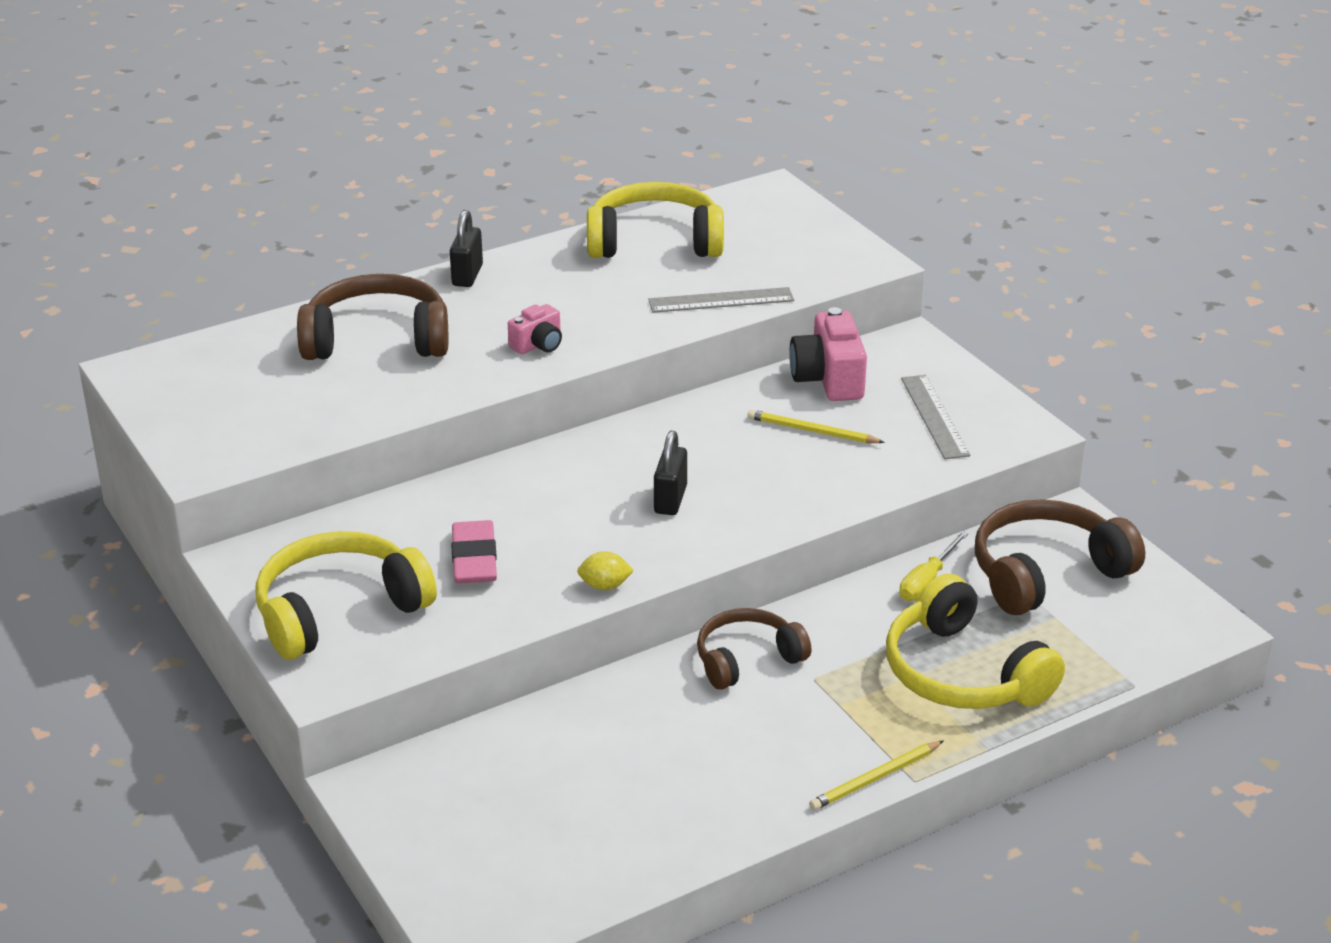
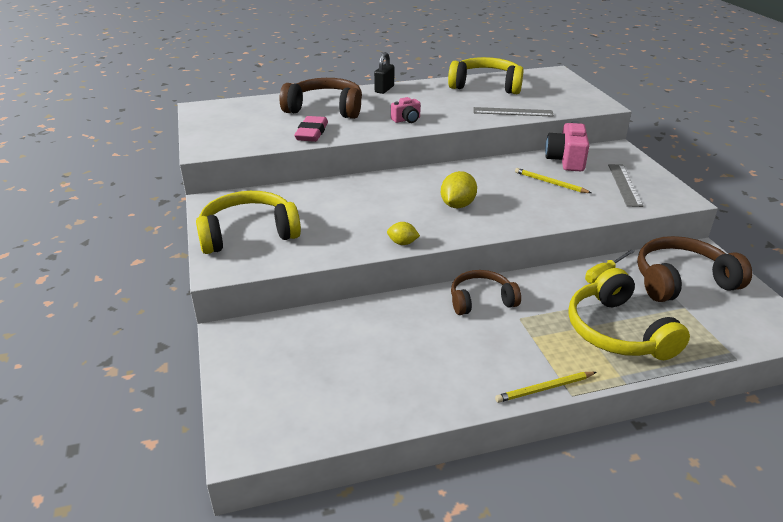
camera: 15 degrees right, 0 degrees up
pink eraser [451,520,497,584] -> pink eraser moved to [294,116,328,142]
black padlock [654,431,687,515] -> yellow lemon [441,171,477,208]

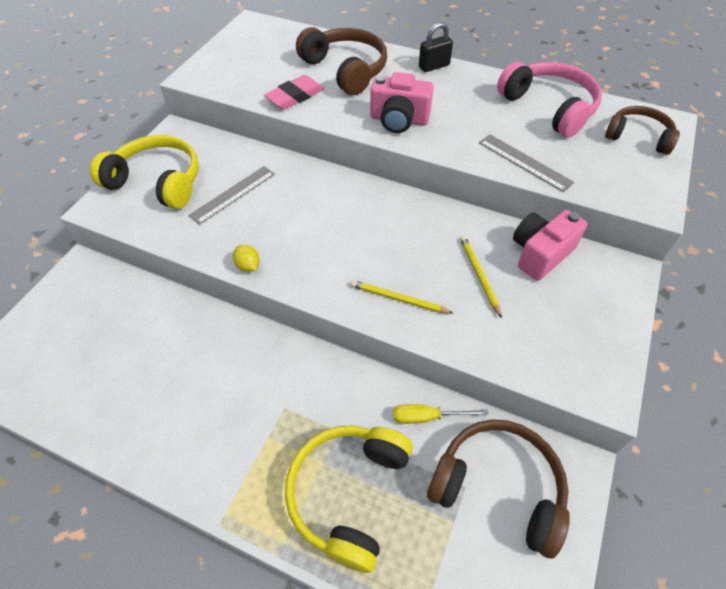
camera: 40 degrees right, 20 degrees up
pink camera [391,97,421,123] -> pink camera [370,72,434,133], size x1.73
yellow lemon [441,171,477,208] -> none
yellow headphones [448,57,524,94] -> pink headphones [497,62,602,138]
brown headphones [451,270,521,315] -> brown headphones moved to [605,106,680,155]
yellow pencil [495,372,596,403] -> yellow pencil moved to [351,280,453,314]
grey ruler [608,164,643,207] -> grey ruler moved to [188,166,275,225]

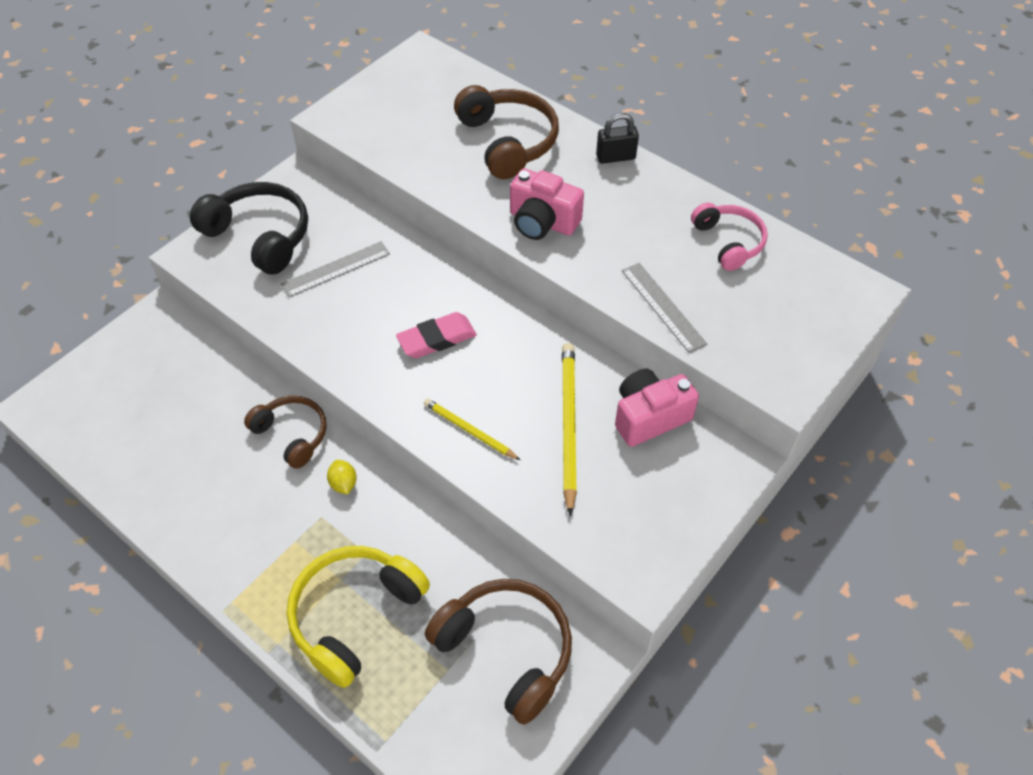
camera: 15 degrees right, 0 degrees up
yellow headphones [90,135,199,209] -> black headphones [190,182,308,275]
yellow lemon [233,245,260,272] -> yellow lemon moved to [327,460,357,495]
pink eraser [264,75,324,110] -> pink eraser moved to [396,312,477,358]
yellow screwdriver [393,404,488,424] -> none
yellow pencil [460,236,502,318] -> yellow pencil [562,343,577,516], size x1.69
pink headphones [497,62,602,138] -> pink headphones [691,203,768,271], size x0.65
brown headphones [605,106,680,155] -> brown headphones moved to [244,396,327,469]

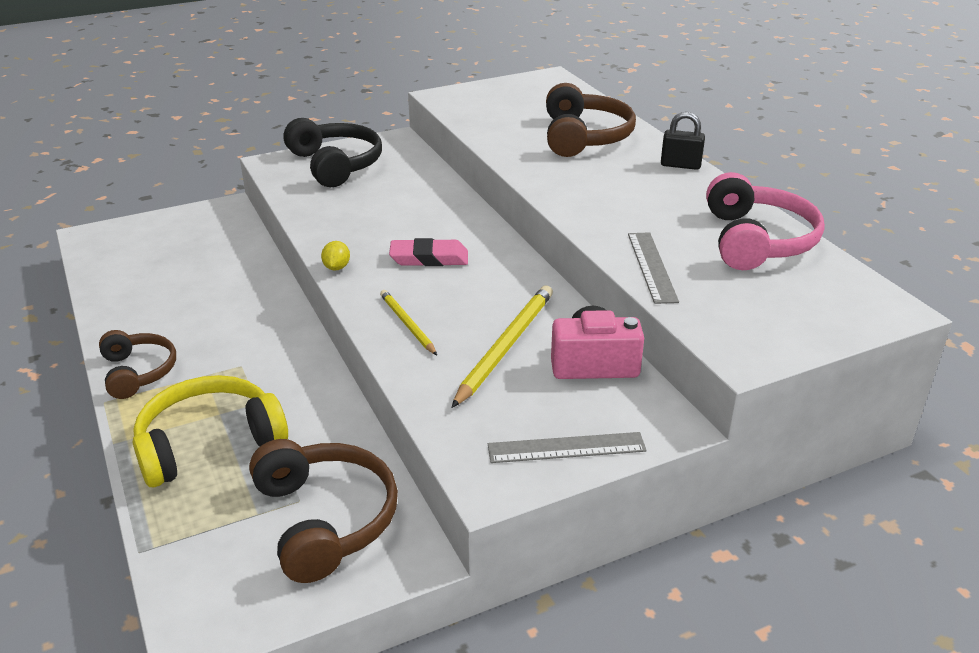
camera: 25 degrees right, 20 degrees down
brown headphones [244,396,327,469] -> brown headphones moved to [99,330,176,399]
grey ruler [281,241,390,297] -> grey ruler moved to [488,432,647,463]
yellow lemon [327,460,357,495] -> yellow lemon moved to [321,241,350,271]
pink camera [510,168,584,240] -> none
pink headphones [691,203,768,271] -> pink headphones [706,172,825,270], size x1.55

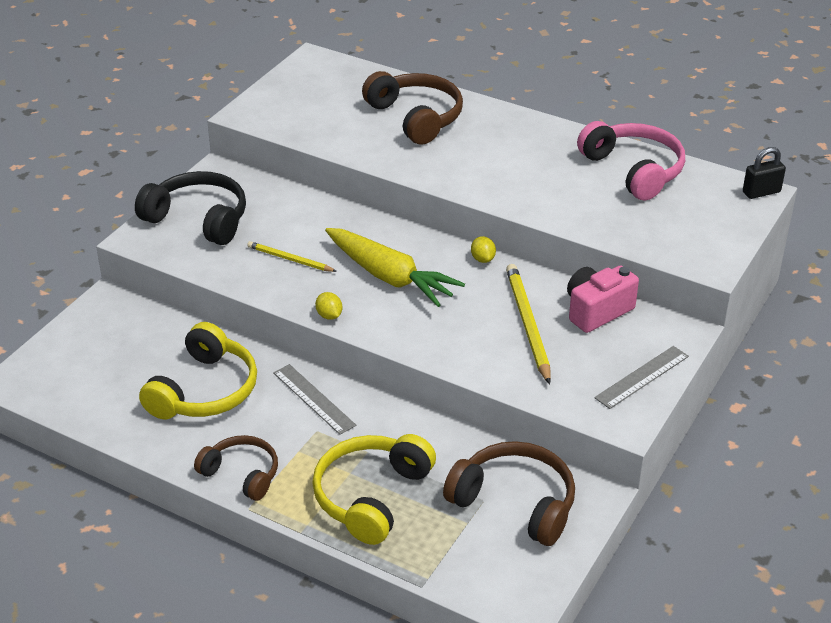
camera: 35 degrees left, 5 degrees up
yellow pencil [380,290,437,355] -> yellow pencil moved to [247,241,337,272]
pink eraser [389,238,468,266] -> yellow carrot [325,228,465,307]
grey ruler [628,232,679,304] -> grey ruler moved to [273,364,356,435]
black padlock [661,112,705,170] -> black padlock moved to [743,147,786,199]
none -> yellow headphones [139,322,257,419]
none -> yellow lemon [471,236,496,263]

